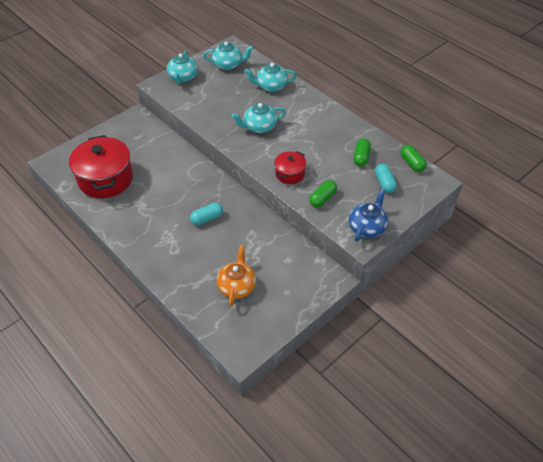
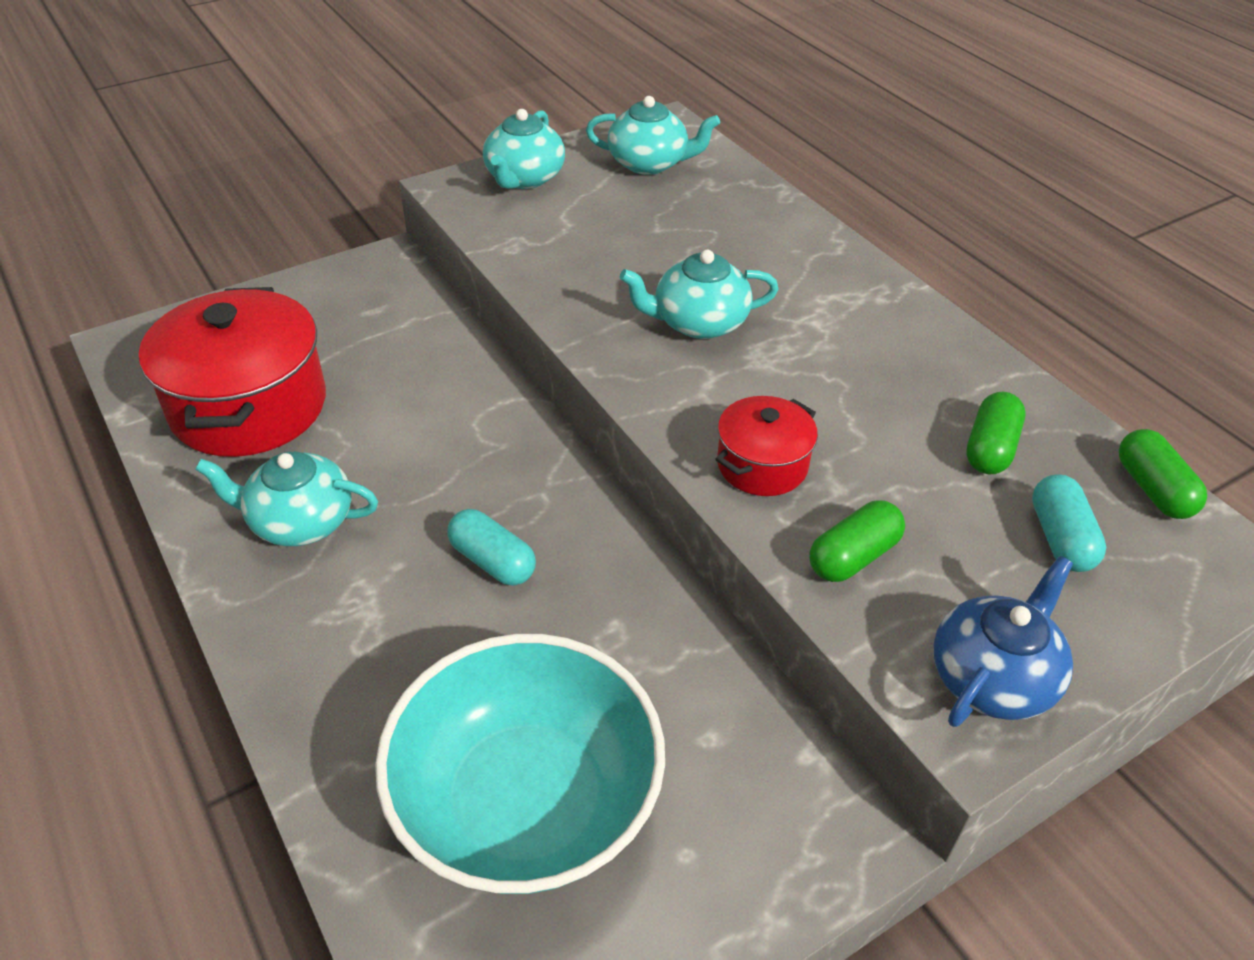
camera: 10 degrees right, 5 degrees down
turquoise capsule [190,203,223,225] -> turquoise capsule turned 60 degrees clockwise [447,509,536,585]
orange teapot [217,245,256,306] -> turquoise bowl [375,634,665,894]
turquoise teapot [244,63,297,92] -> turquoise teapot moved to [195,451,378,546]

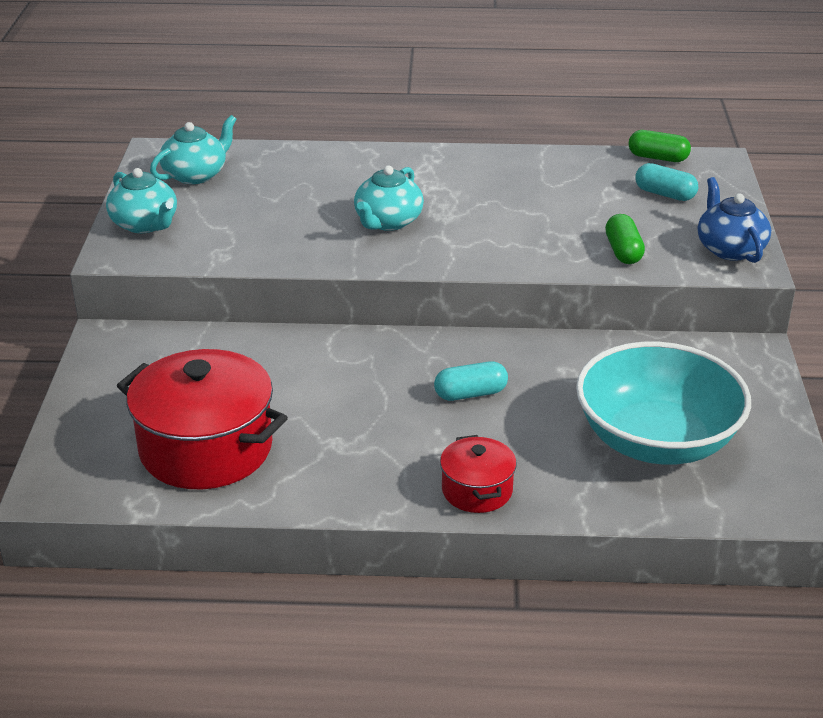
camera: 55 degrees left, 10 degrees down
turquoise teapot [195,451,378,546] -> none
red pot [715,396,818,496] -> red pot moved to [440,435,517,513]
green capsule [966,392,1025,474] -> none

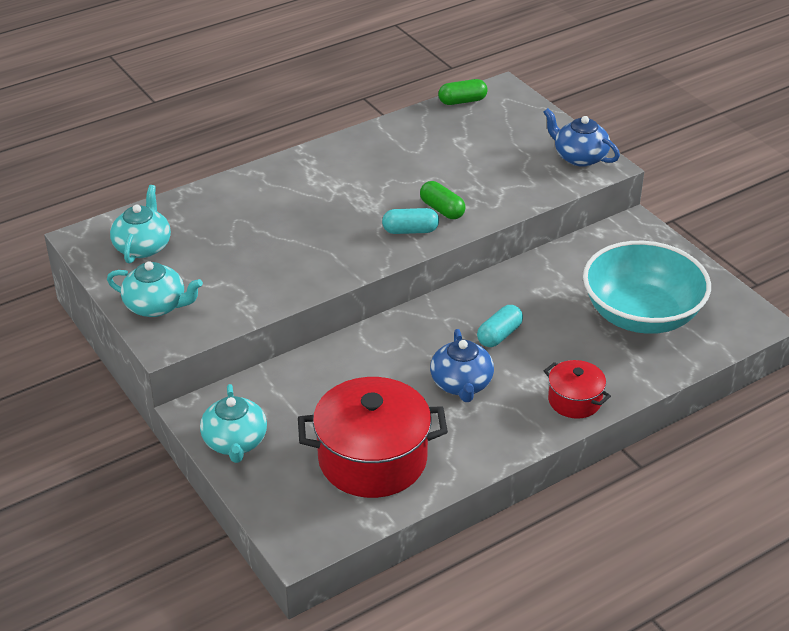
camera: 35 degrees left, 5 degrees up
turquoise teapot [354,165,424,231] -> turquoise teapot moved to [200,384,267,463]
green capsule [605,214,645,264] -> green capsule moved to [420,181,466,219]
turquoise capsule [635,163,698,201] -> turquoise capsule moved to [382,208,439,234]
none -> blue teapot [430,329,494,402]

